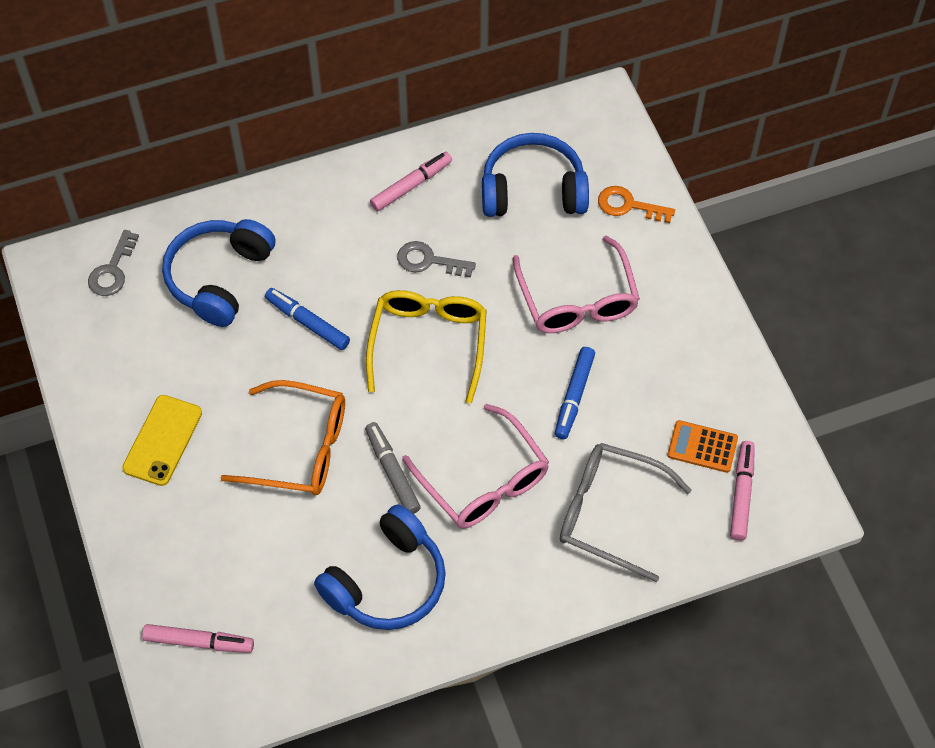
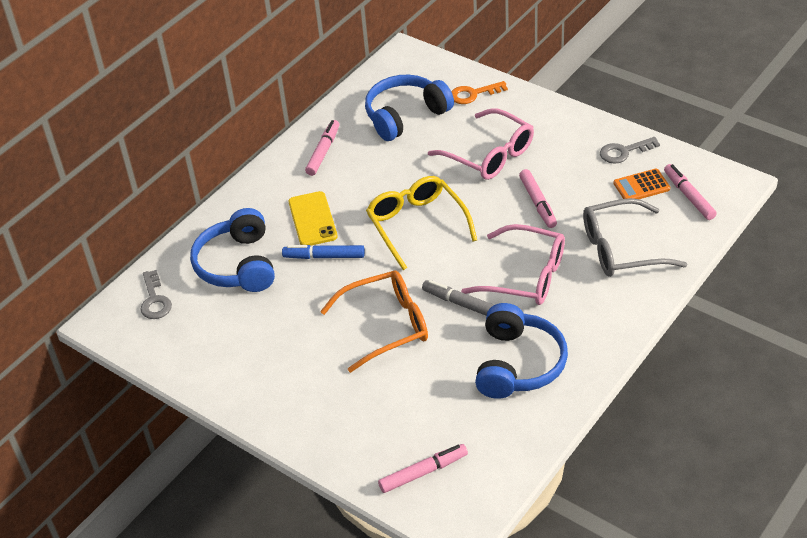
camera: 30 degrees left, 15 degrees down
yellow phone [122,395,202,486] -> yellow phone moved to [288,191,338,246]
grey key [397,241,476,277] -> grey key moved to [600,137,660,164]
blue marker [555,347,595,439] -> pink marker [519,169,557,228]

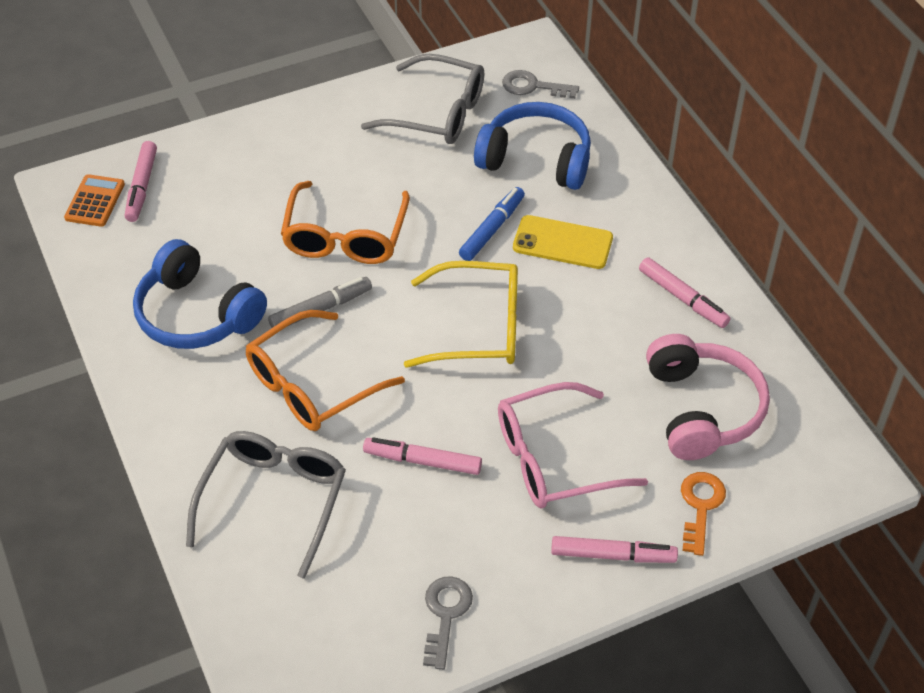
camera: 115 degrees right, 5 degrees up
blue headphones [365,75,454,141] -> pink headphones [646,334,770,460]
pink glasses [461,224,565,305] -> orange glasses [246,310,405,431]
orange calculator [613,169,670,199] -> orange calculator moved to [64,174,125,227]
pink marker [664,164,717,220] -> pink marker moved to [551,536,678,563]
none -> grey glasses [361,54,484,144]

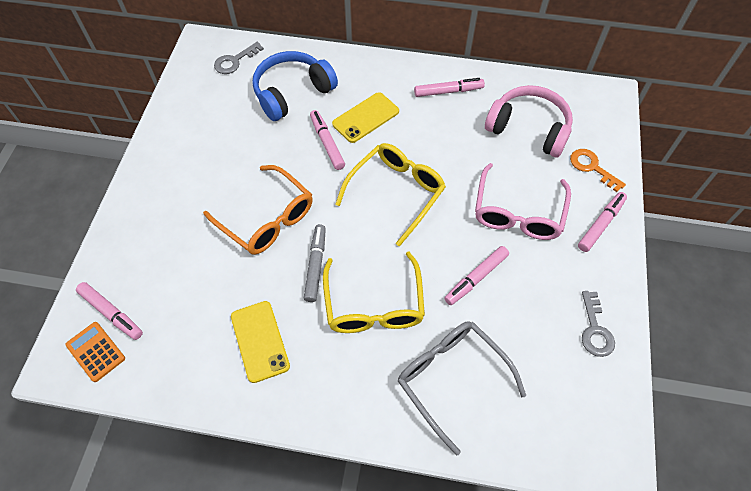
camera: 55 degrees left, 10 degrees up
blue headphones [133,239,267,349] -> yellow phone [231,301,290,383]
orange glasses [246,310,405,431] -> yellow glasses [323,252,425,333]
grey glasses [361,54,484,144] -> none
grey key [423,576,473,670] -> grey key turned 135 degrees counterclockwise [582,291,615,357]
blue marker [459,187,525,261] -> pink marker [310,110,345,170]

